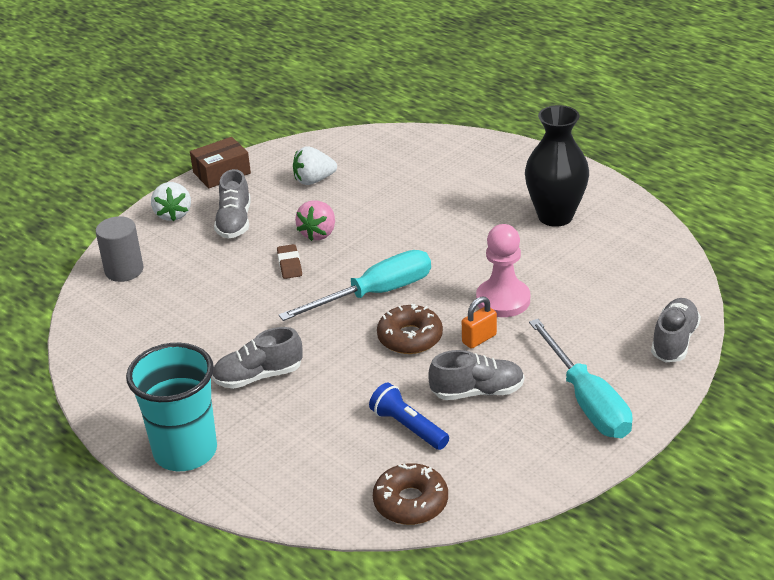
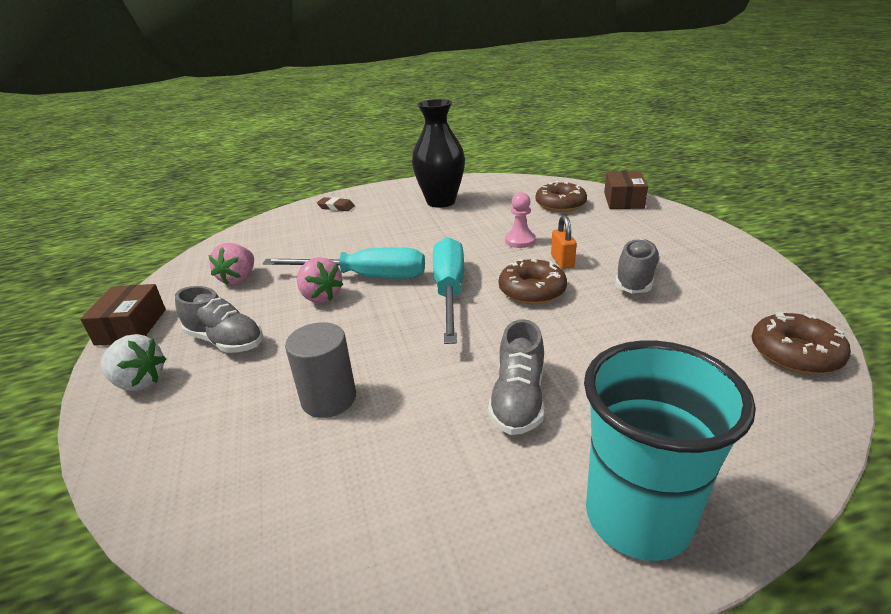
camera: 60 degrees left, 5 degrees down
grey cylinder [96,216,144,282] -> grey cylinder moved to [285,322,356,418]
brown eraser [277,244,302,279] -> brown eraser moved to [317,197,355,211]
white strawberry [293,146,337,185] -> pink strawberry [208,243,254,285]
blue flashlight [369,383,449,450] -> none
pink pawn [476,224,530,317] -> pink pawn [505,192,536,248], size x0.63
turquoise screwdriver [529,319,633,438] -> turquoise screwdriver moved to [263,247,425,279]
grey shoe [651,298,701,363] -> brown box [604,171,648,209]
none -> brown donut [535,181,587,212]

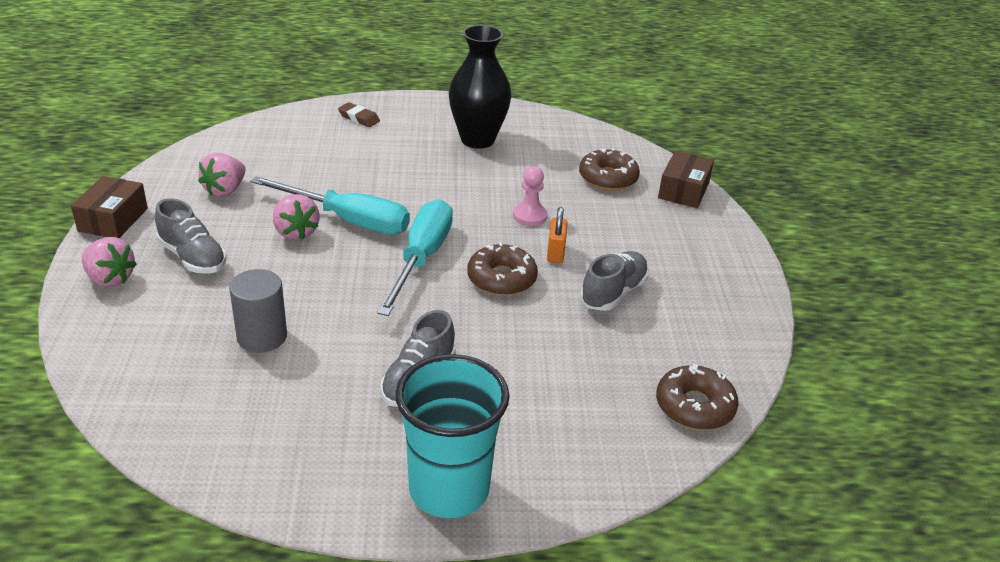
camera: 10 degrees right, 5 degrees up
white strawberry [101,334,166,391] -> pink strawberry [82,237,137,287]

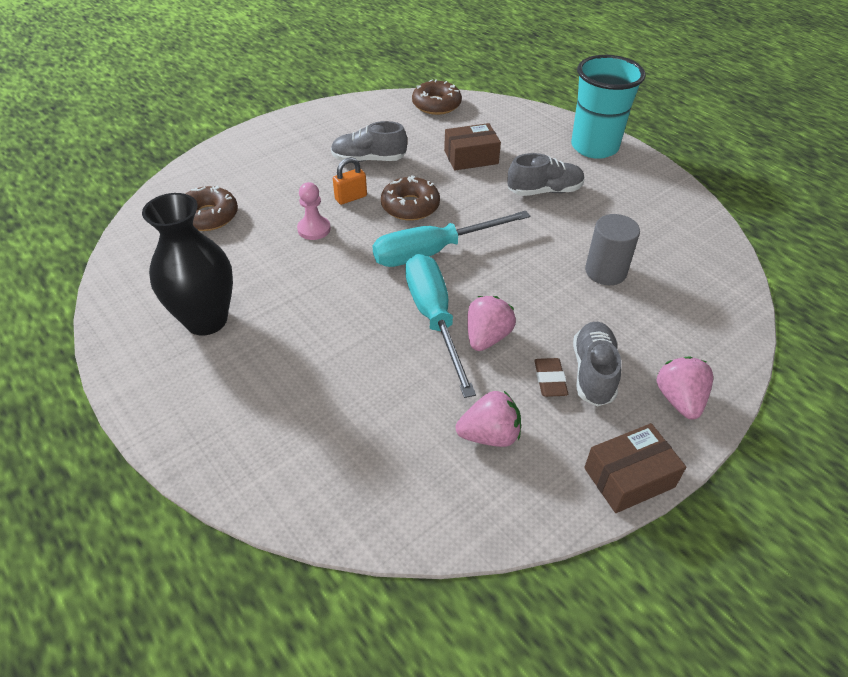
camera: 125 degrees left, 10 degrees up
brown eraser [338,102,380,127] -> brown eraser moved to [534,358,568,397]
brown box [658,151,714,208] -> brown box moved to [444,123,501,170]

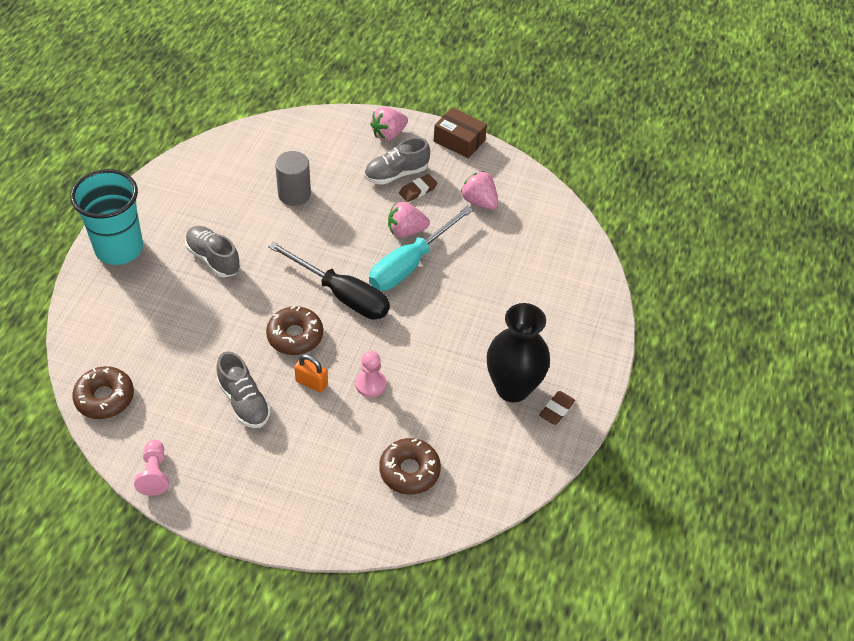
camera: 125 degrees left, 5 degrees up
turquoise screwdriver [372,211,530,267] -> black screwdriver [268,241,390,319]
brown box [444,123,501,170] -> none
none -> pink pawn [134,440,169,496]
none -> brown eraser [539,391,575,425]

